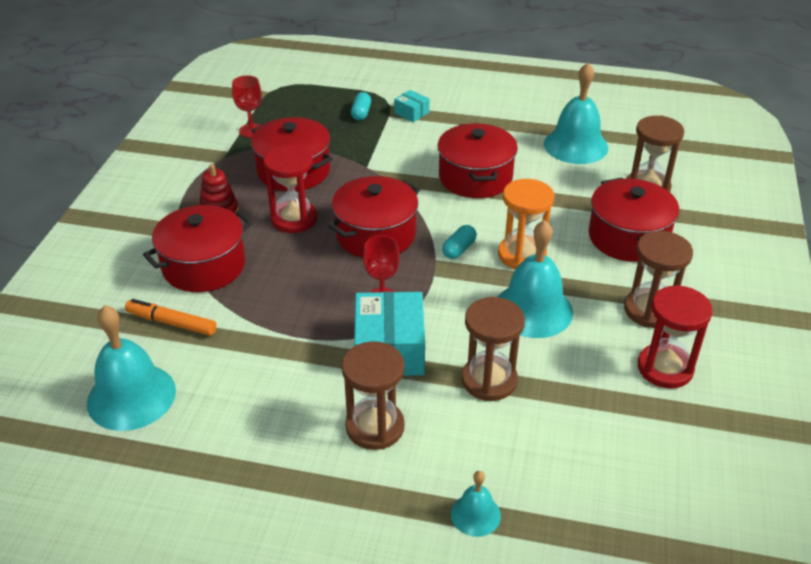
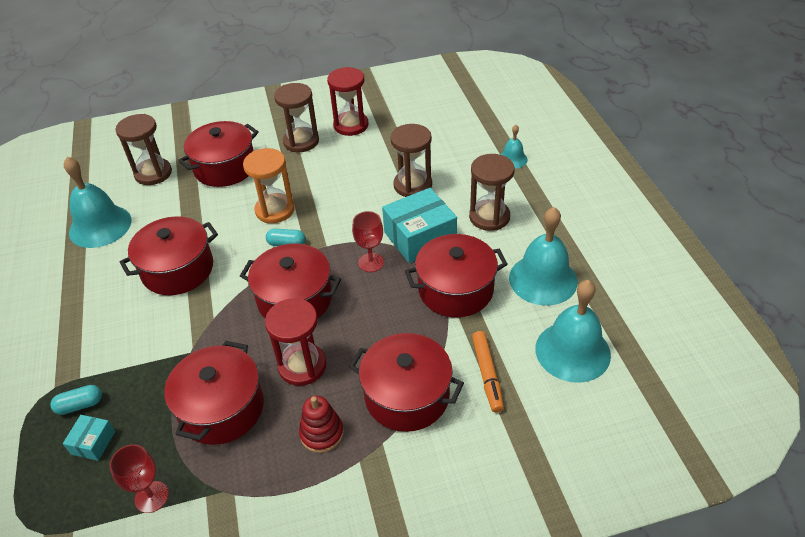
camera: 115 degrees left, 5 degrees up
turquoise box [394,90,429,122] -> turquoise box moved to [63,415,115,461]
turquoise bell [498,220,573,338] -> turquoise bell moved to [509,207,578,306]
none -> red pot [405,234,508,317]

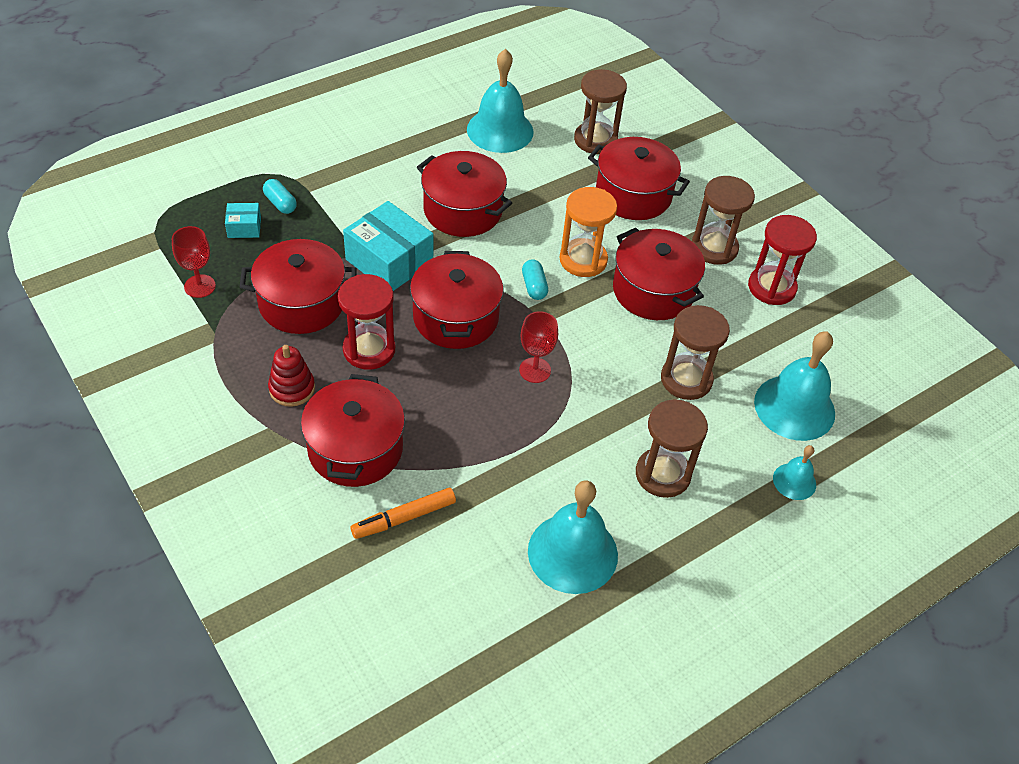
camera: 65 degrees right, 5 degrees up
turquoise box [382,188,457,263] -> turquoise box moved to [343,201,433,291]
red pot [405,234,508,317] -> red pot moved to [613,228,705,320]
turquoise bell [535,280,611,383] -> turquoise bell moved to [754,331,835,441]

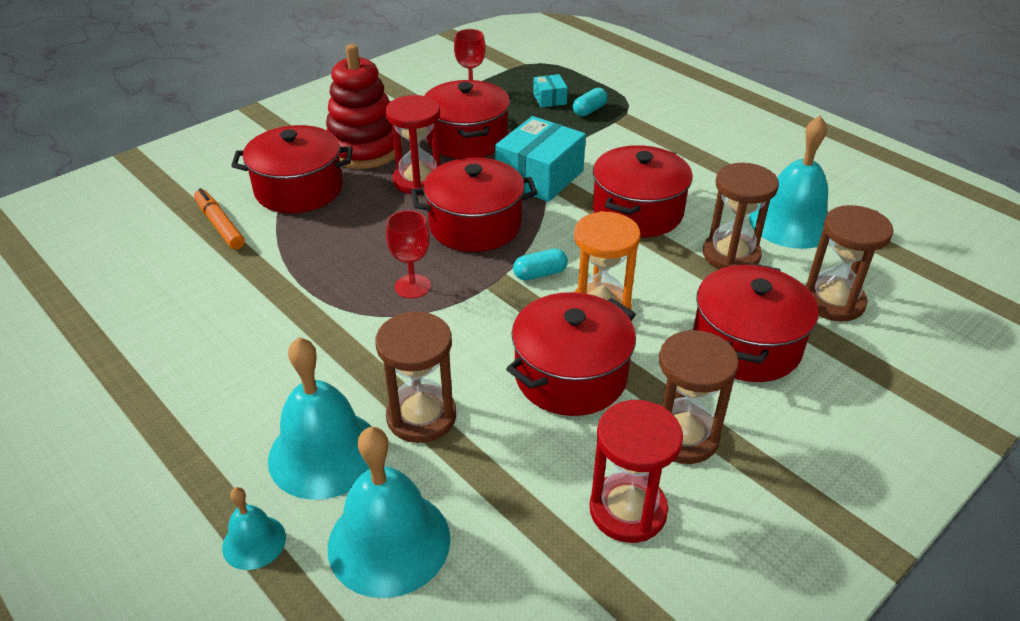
camera: 85 degrees right, 10 degrees down
red stacking toy [268,345,315,407] -> red stacking toy [326,44,402,169], size x1.84
turquoise bell [528,481,618,594] -> turquoise bell moved to [268,337,372,500]
brown hourglass [636,399,708,498] -> brown hourglass moved to [703,163,779,269]

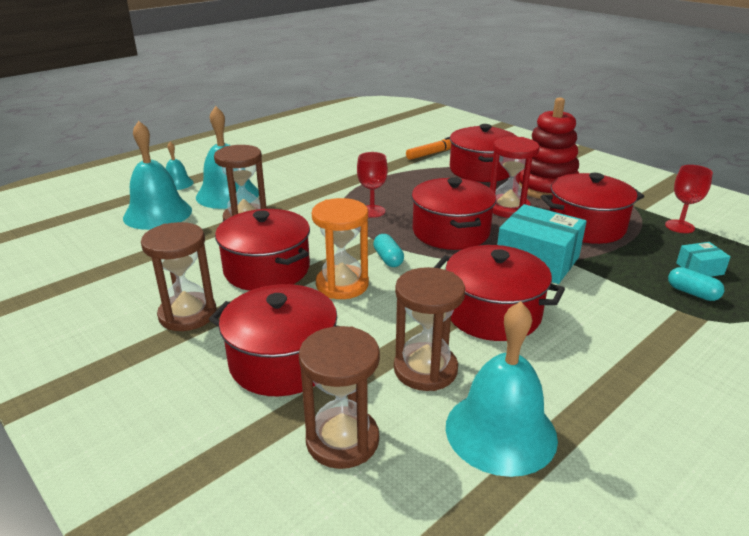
camera: 90 degrees right, 10 degrees down
red hourglass [590,400,683,543] -> none

